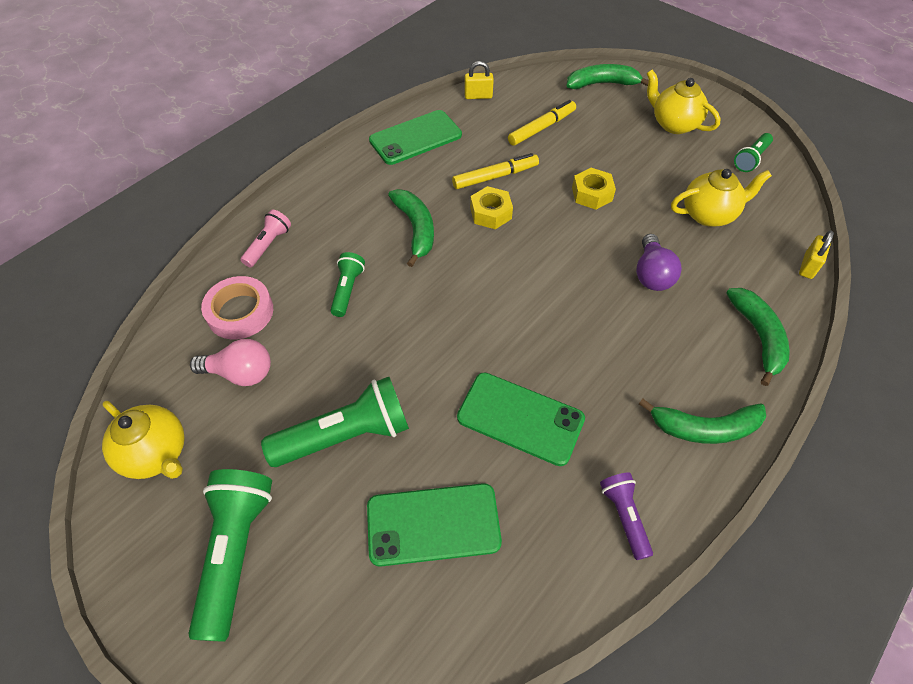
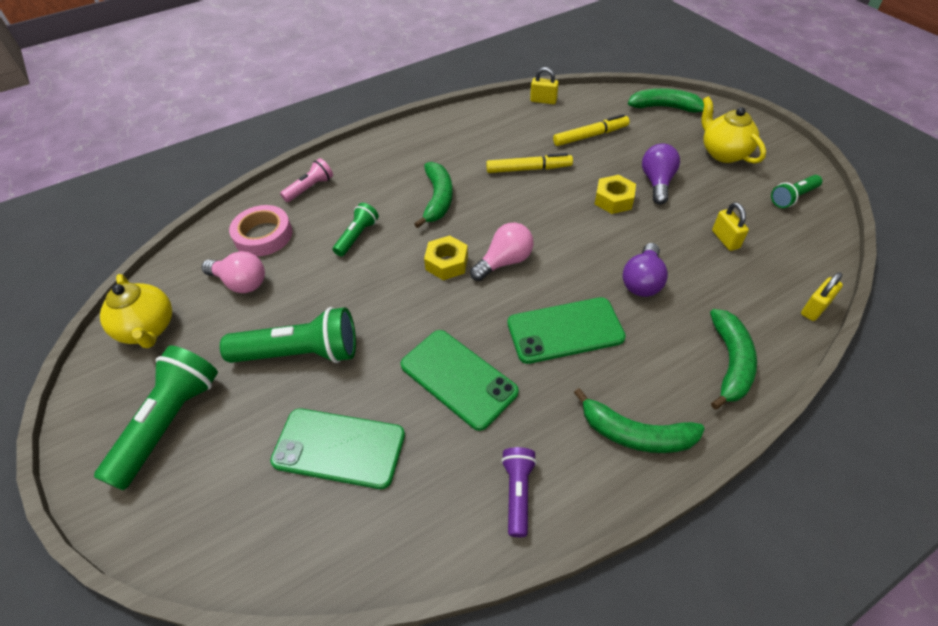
camera: 20 degrees right, 5 degrees down
green phone [369,110,462,165] -> green phone moved to [508,297,626,364]
yellow nut [470,186,513,229] -> yellow nut moved to [424,235,468,280]
yellow teapot [671,169,772,227] -> yellow padlock [712,202,749,251]
none -> pink light bulb [470,222,534,281]
none -> purple light bulb [642,144,680,204]

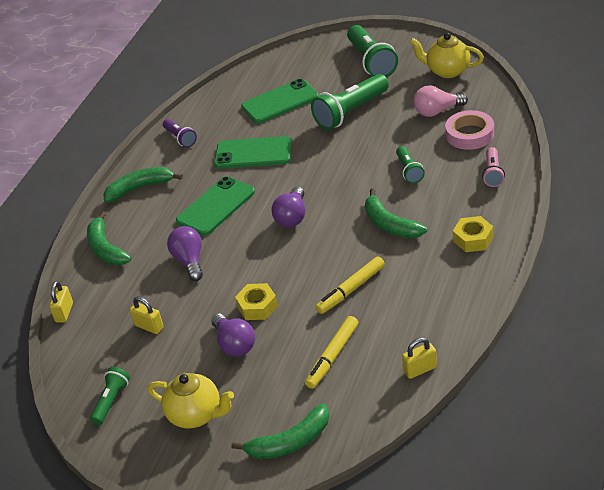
camera: 145 degrees right, 10 degrees down
yellow nut [424,235,468,280] -> yellow nut moved to [453,216,493,252]
pink light bulb [470,222,534,281] -> purple light bulb [272,187,305,227]

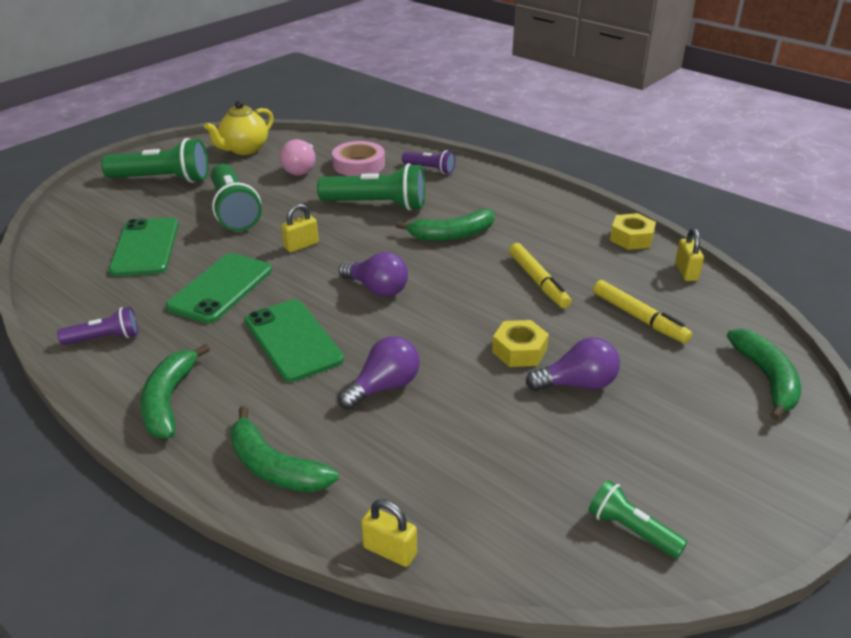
camera: 75 degrees left, 5 degrees down
green banana [87,211,131,265] -> green banana turned 45 degrees clockwise [230,406,339,492]
yellow padlock [130,296,164,334] -> yellow padlock moved to [281,204,319,252]
yellow teapot [147,373,234,429] -> none
purple light bulb [167,226,203,281] -> purple light bulb turned 135 degrees clockwise [338,336,420,410]
green flashlight [396,146,425,183] -> green flashlight [317,163,425,211], size x1.83
yellow nut [453,216,493,252] -> yellow nut moved to [610,213,656,250]
pink flashlight [482,147,505,187] -> purple flashlight [402,150,455,174]

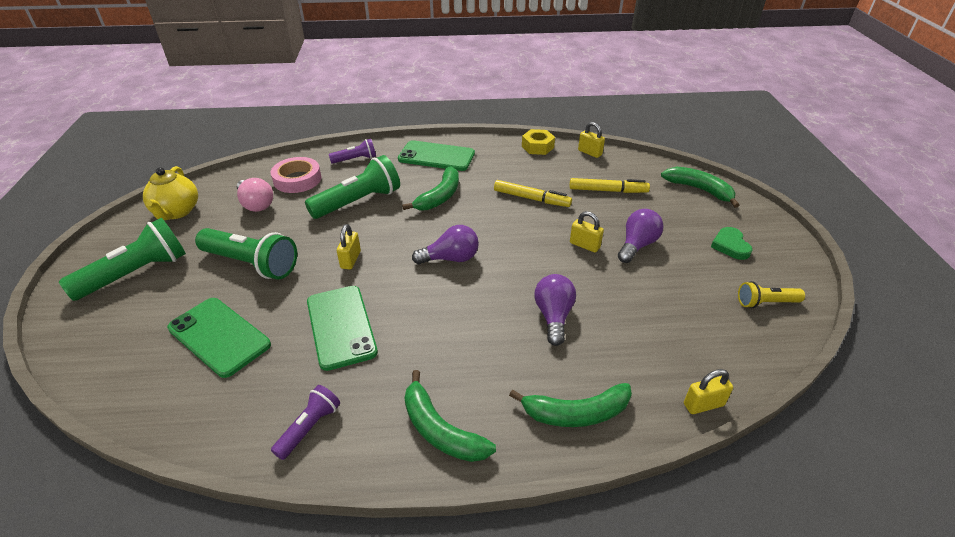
camera: 45 degrees left, 5 degrees up
green phone [245,300,344,382] -> green phone moved to [398,140,475,171]
yellow nut [492,320,549,367] -> yellow padlock [570,211,604,253]
green flashlight [588,480,688,559] -> yellow flashlight [738,281,805,308]
none -> green heart [711,227,753,260]

